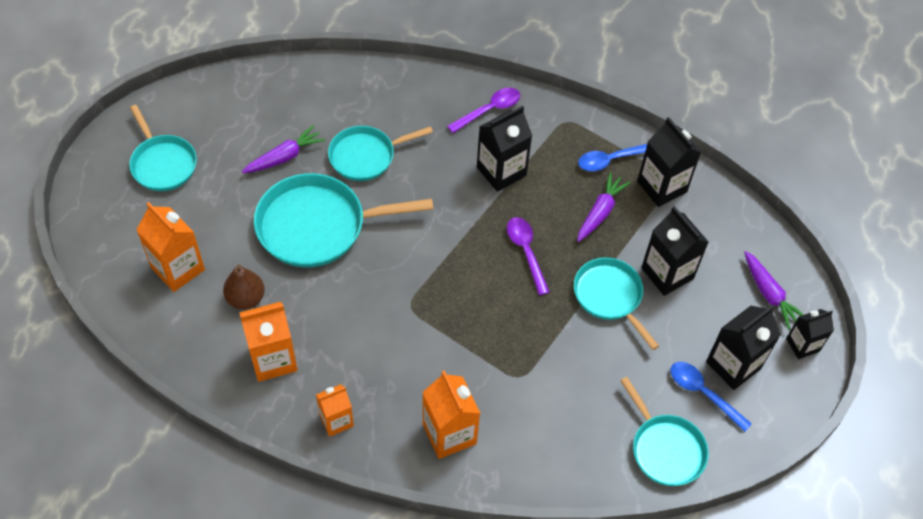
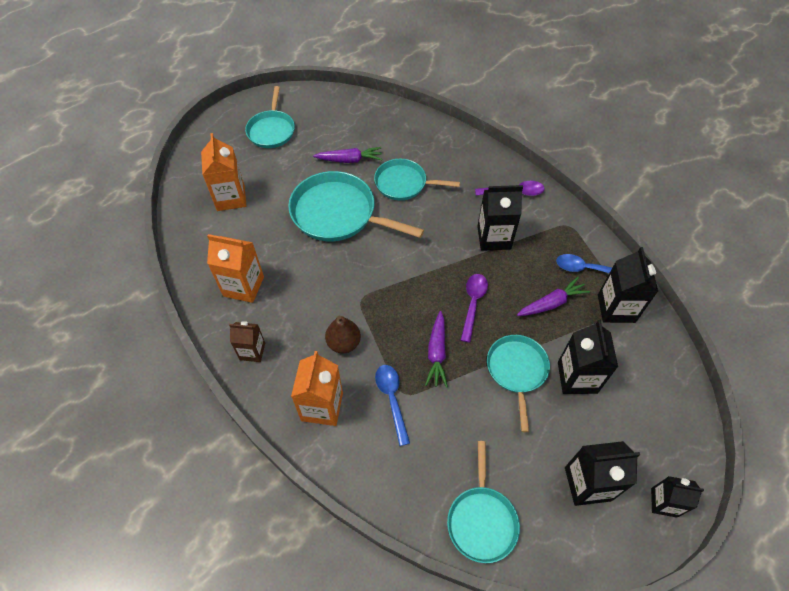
camera: 35 degrees right, 0 degrees up
brown pear [223,264,265,309] -> brown pear moved to [325,315,361,354]
orange carton [316,384,354,437] -> brown carton [229,321,265,362]
blue spoon [670,362,752,432] -> blue spoon moved to [375,365,410,446]
purple carrot [744,251,803,330] -> purple carrot moved to [425,311,448,387]

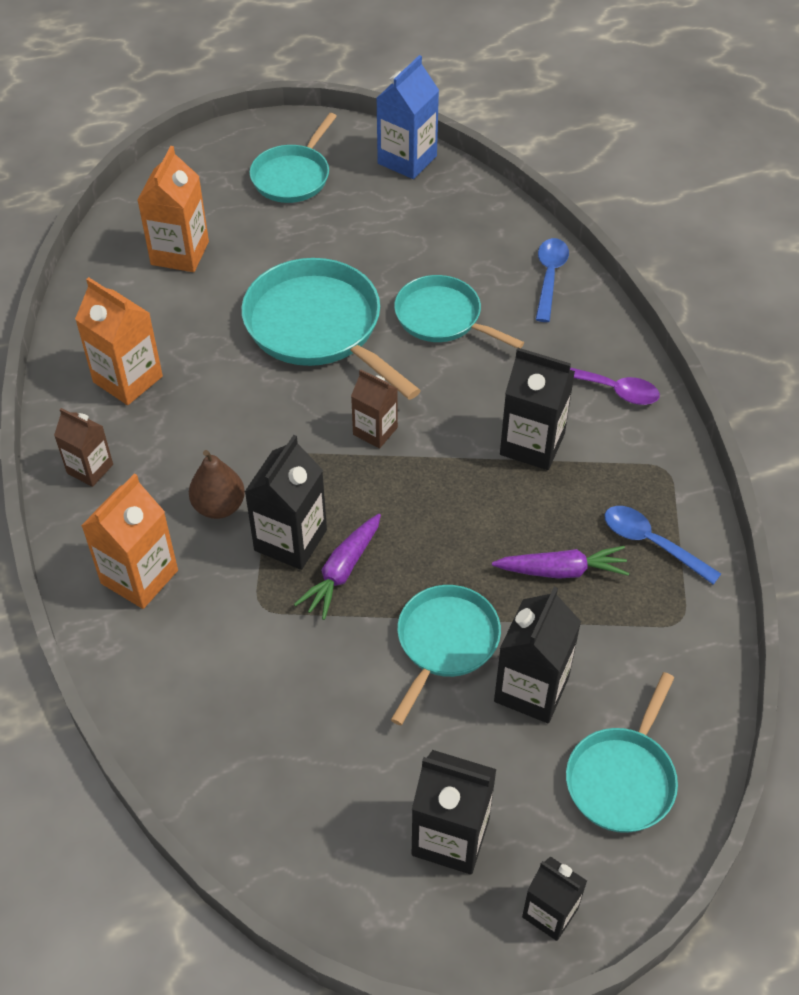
camera: 25 degrees right, 5 degrees down
purple carrot [313,147,382,163] -> none
blue spoon [375,365,410,446] -> blue spoon moved to [535,238,569,322]
turquoise pan [447,441,520,563] -> turquoise pan moved to [566,672,678,833]
purple spoon [461,274,488,343] -> none
black carton [598,247,658,323] -> black carton moved to [245,435,327,570]
none -> brown carton [351,369,398,448]
none -> blue carton [376,55,439,179]

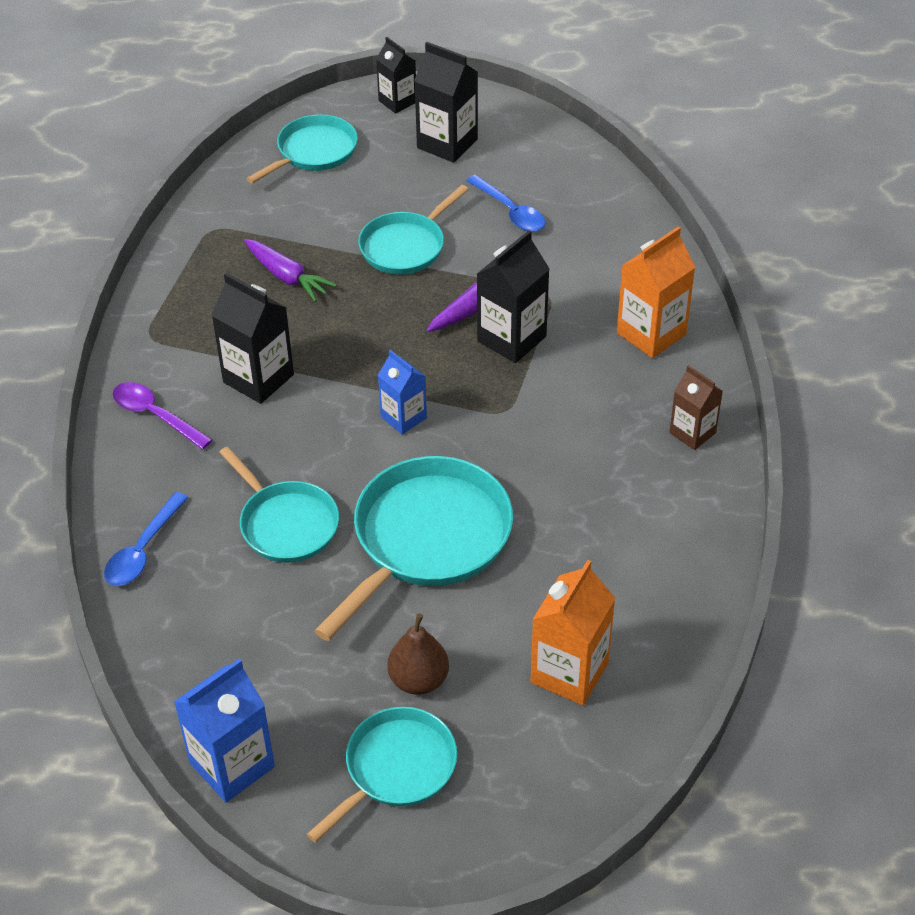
camera: 165 degrees left, 5 degrees down
orange carton [75,277,163,405] -> none
brown pear [189,450,245,519] -> brown pear moved to [387,614,449,695]
turquoise pan [241,258,421,400] -> turquoise pan turned 120 degrees counterclockwise [314,456,513,641]
brown carton [351,369,398,448] -> blue carton [378,350,427,435]
purple carrot [492,546,629,579] -> purple carrot turned 150 degrees counterclockwise [244,239,337,302]
black carton [494,587,581,723] -> none
blue spoon [605,506,721,585] -> blue spoon moved to [466,175,546,232]

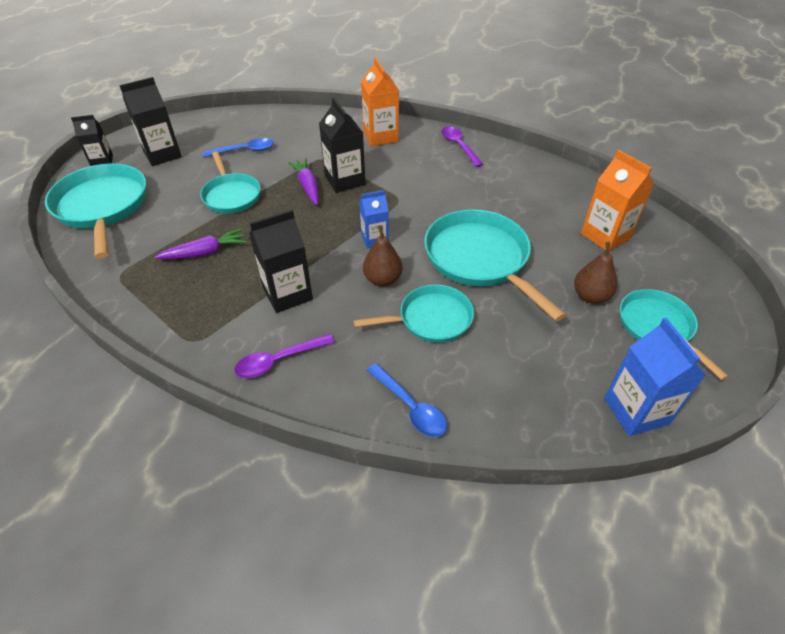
camera: 65 degrees left, 0 degrees up
turquoise pan [246,114,358,184] -> turquoise pan [45,164,146,259], size x1.59
brown carton [669,365,723,450] -> purple spoon [441,127,484,167]
none -> brown pear [363,225,403,287]

